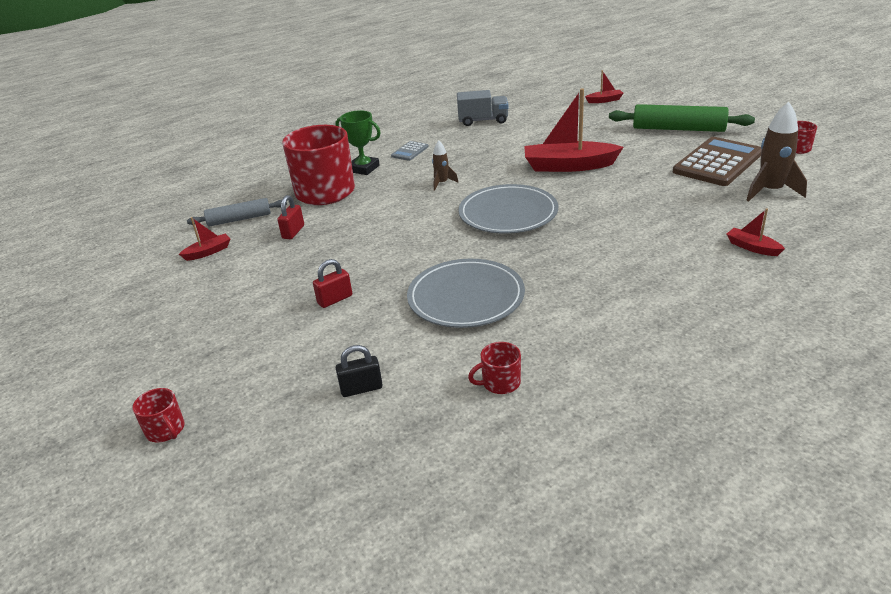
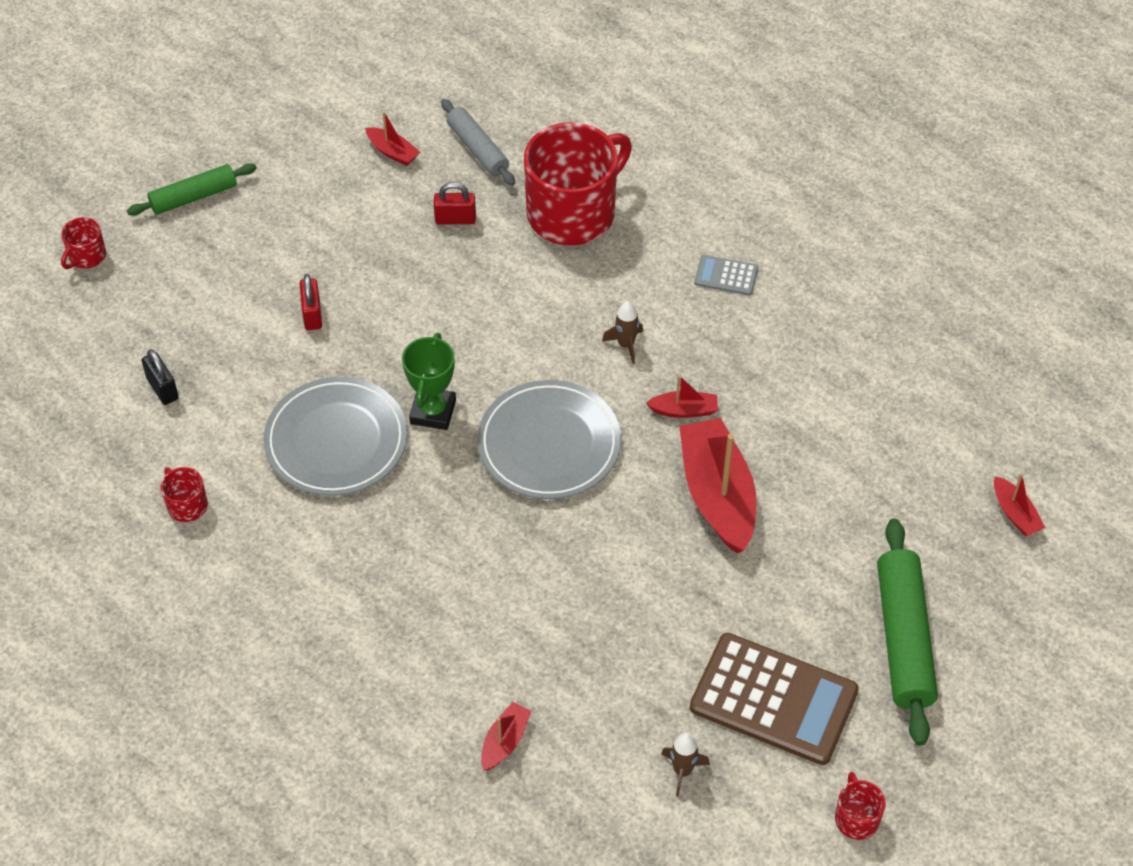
camera: 70 degrees right, 20 degrees up
red padlock [313,259,352,308] -> red padlock turned 45 degrees clockwise [300,274,322,330]
green trophy [336,110,381,175] -> green trophy moved to [402,333,456,430]
grey truck [457,90,508,126] -> none
brown rocket [746,102,807,202] -> brown rocket [661,733,710,797], size x0.55
none -> green rolling pin [127,163,257,216]
none -> red boat [646,375,718,418]

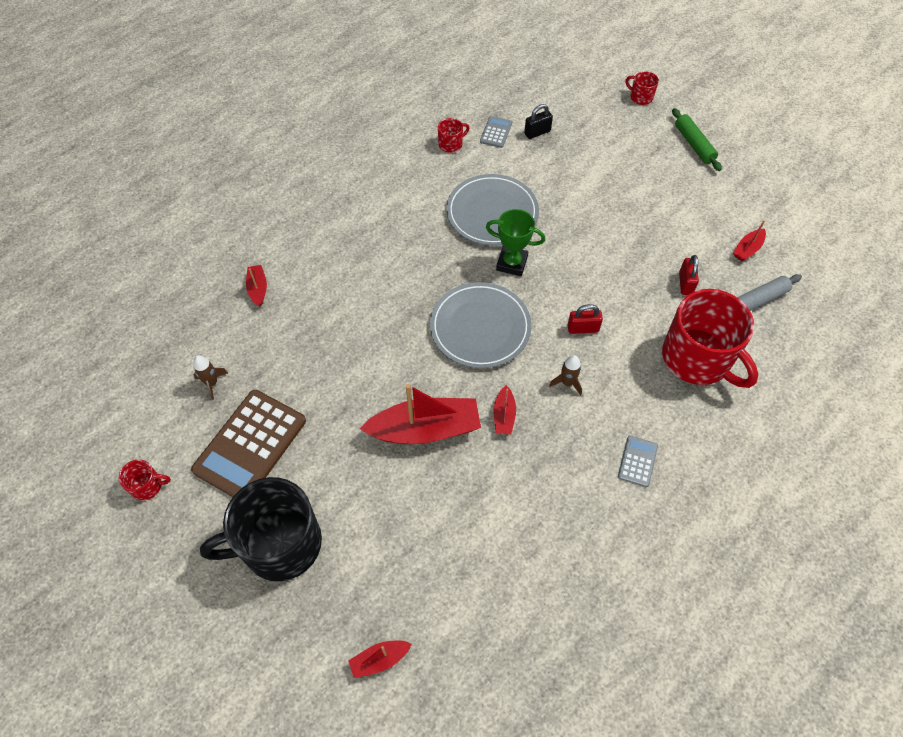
camera: 95 degrees right, 5 degrees up
red padlock [300,274,322,330] -> red padlock moved to [568,304,603,334]
red boat [481,702,532,770] -> red boat turned 135 degrees counterclockwise [246,265,267,307]
green rolling pin [877,518,938,746] -> black mug [200,477,322,581]
none -> grey calculator [480,116,512,148]

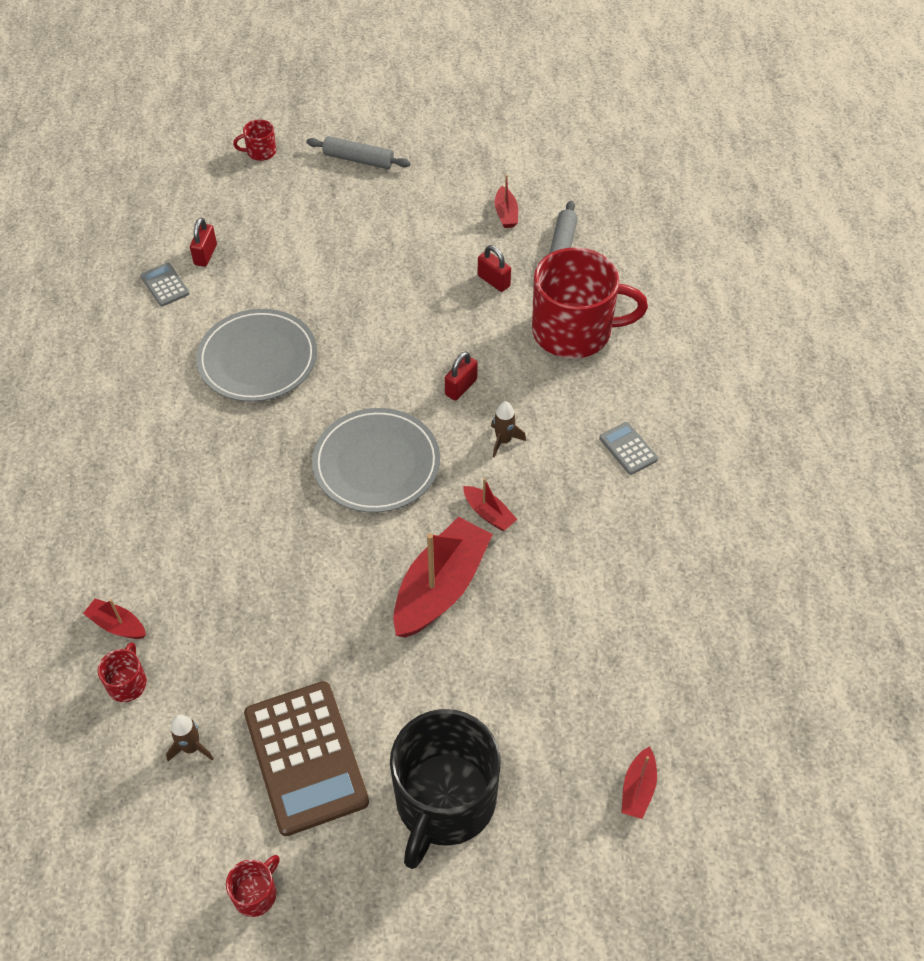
camera: 50 degrees left, 5 degrees down
red mug [438,118,469,153] -> red mug moved to [98,642,147,702]
green trophy [486,209,545,276] -> none
black padlock [524,104,553,139] -> red padlock [190,218,217,267]
green rolling pin [672,108,722,171] -> grey rolling pin [306,136,411,169]

